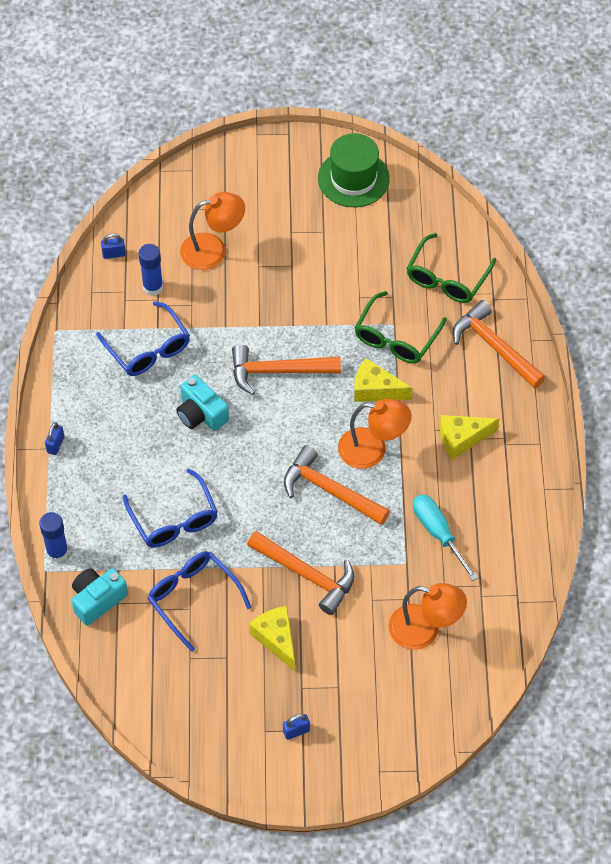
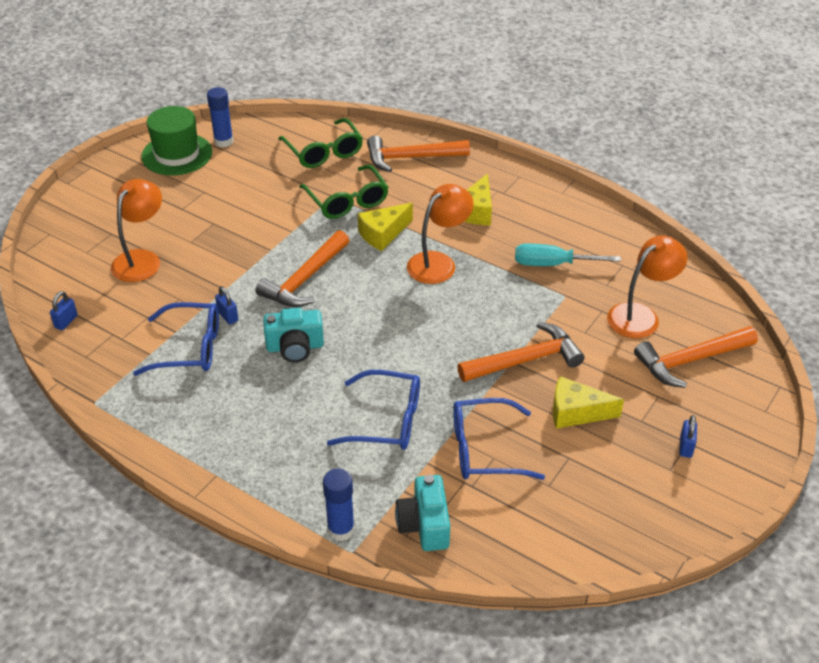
camera: 55 degrees left, 15 degrees down
blue padlock [45,422,65,455] -> blue padlock moved to [215,286,238,324]
blue glue stick [139,244,163,296] -> blue glue stick moved to [207,87,234,147]
orange hammer [284,445,390,525] -> orange hammer moved to [634,326,758,388]

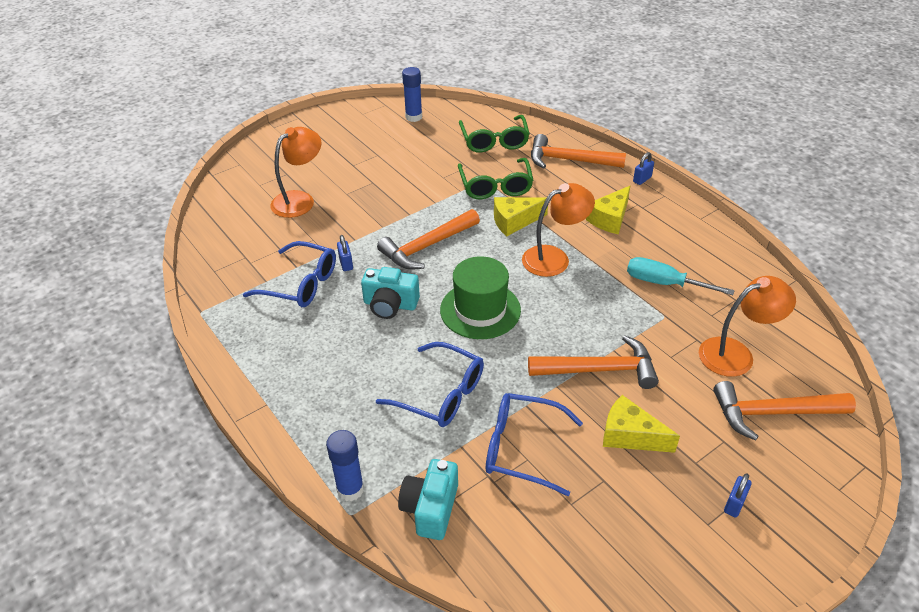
camera: 20 degrees right, 0 degrees up
blue padlock [50,291,78,330] -> blue padlock moved to [633,152,654,185]
green hat [141,106,212,175] -> green hat moved to [440,256,521,339]

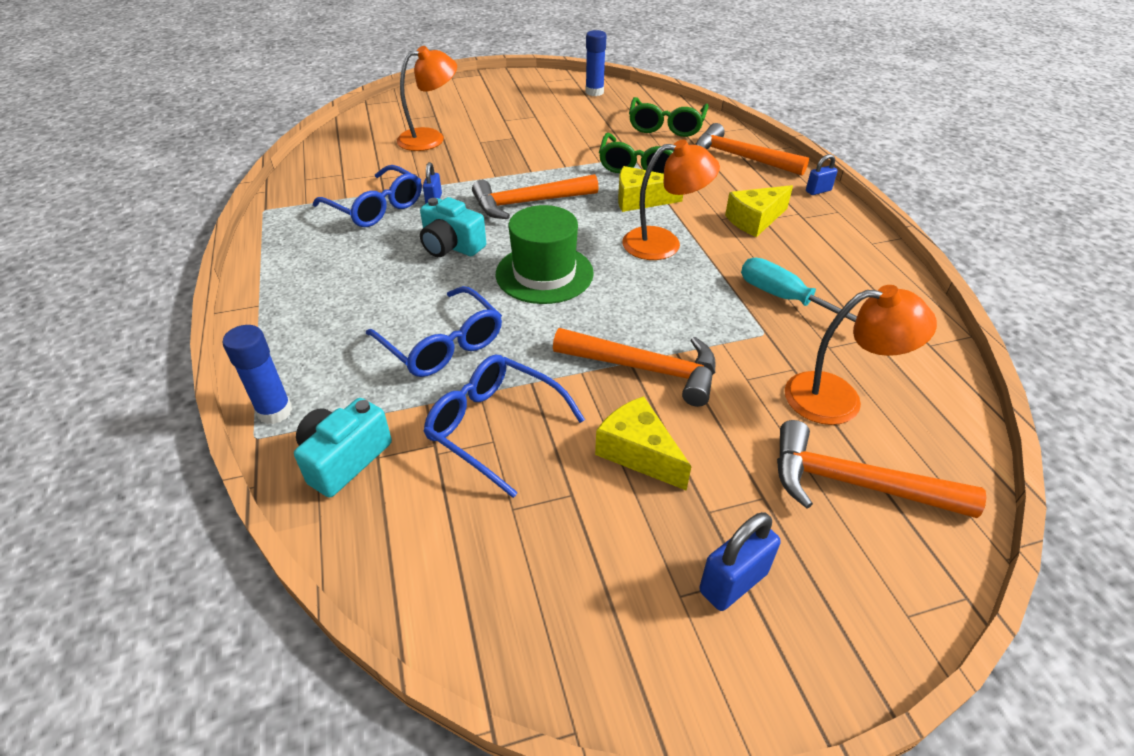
camera: 20 degrees right, 0 degrees up
blue padlock [724,473,752,518] -> blue padlock [699,512,781,611], size x1.57

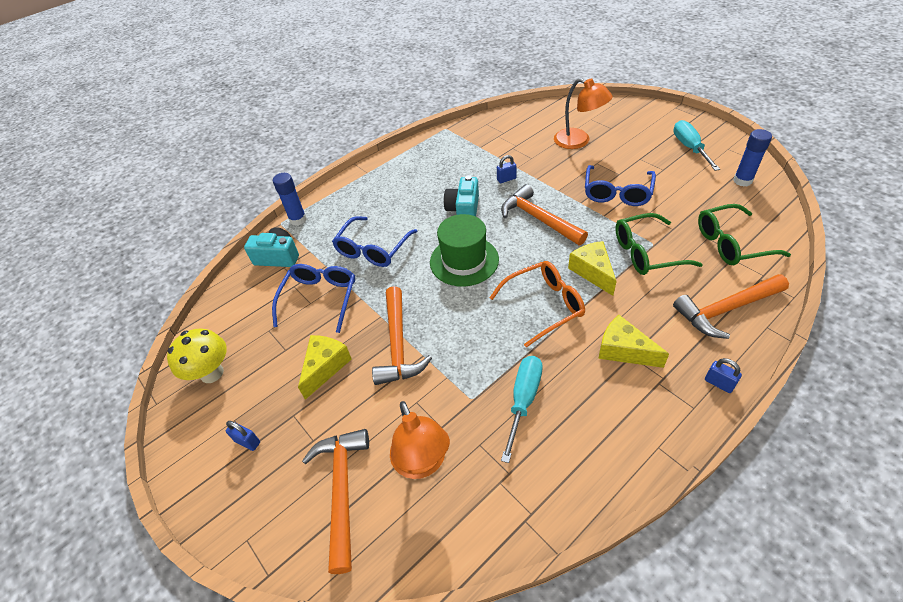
camera: 70 degrees right, 5 degrees up
blue glasses [313,165,422,227] -> blue glasses moved to [585,165,656,206]
orange lamp [622,139,720,260] -> orange glasses [489,261,585,347]
orange hammer [695,123,809,176] -> orange hammer turned 120 degrees counterclockwise [673,274,789,339]
blue padlock [699,512,781,611] -> blue padlock [226,421,260,451], size x0.64
none -> yellow mushroom [167,329,227,383]
none -> turquoise screwdriver [673,120,720,171]

